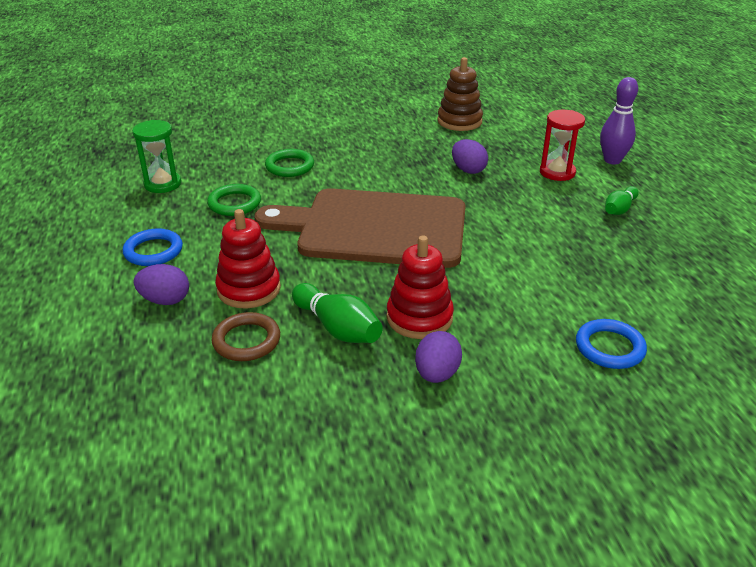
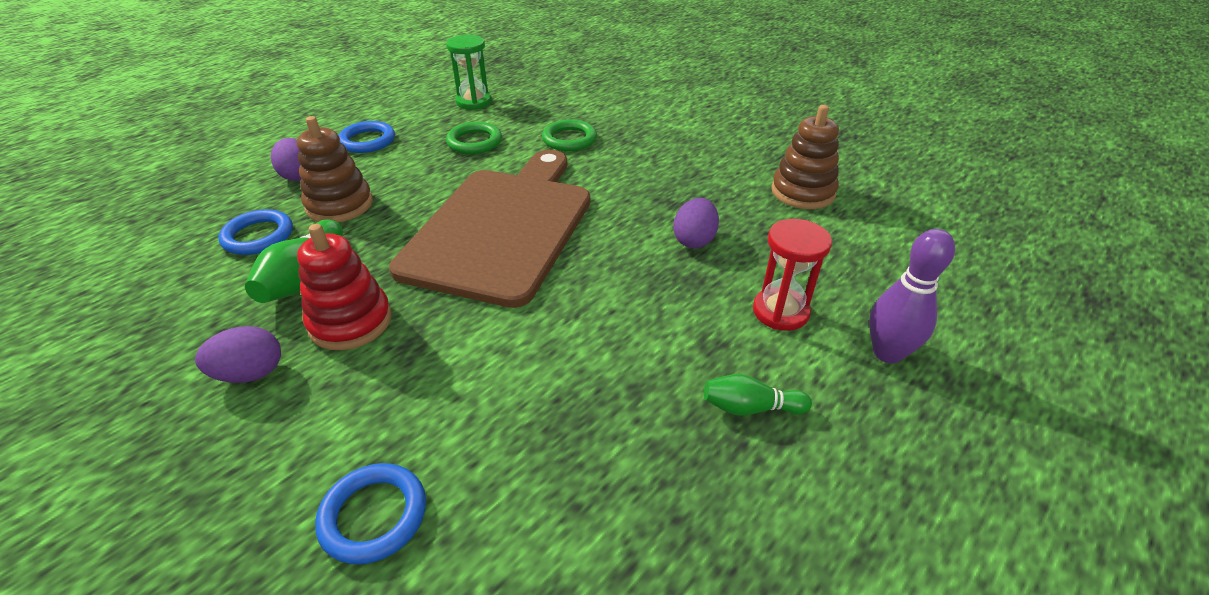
camera: 55 degrees right, 5 degrees up
brown ring [211,312,280,361] -> blue ring [218,209,293,255]
red stacking toy [215,209,281,308] -> brown stacking toy [297,116,373,222]
brown cutting board [255,188,466,268] -> brown cutting board turned 45 degrees clockwise [389,150,590,308]

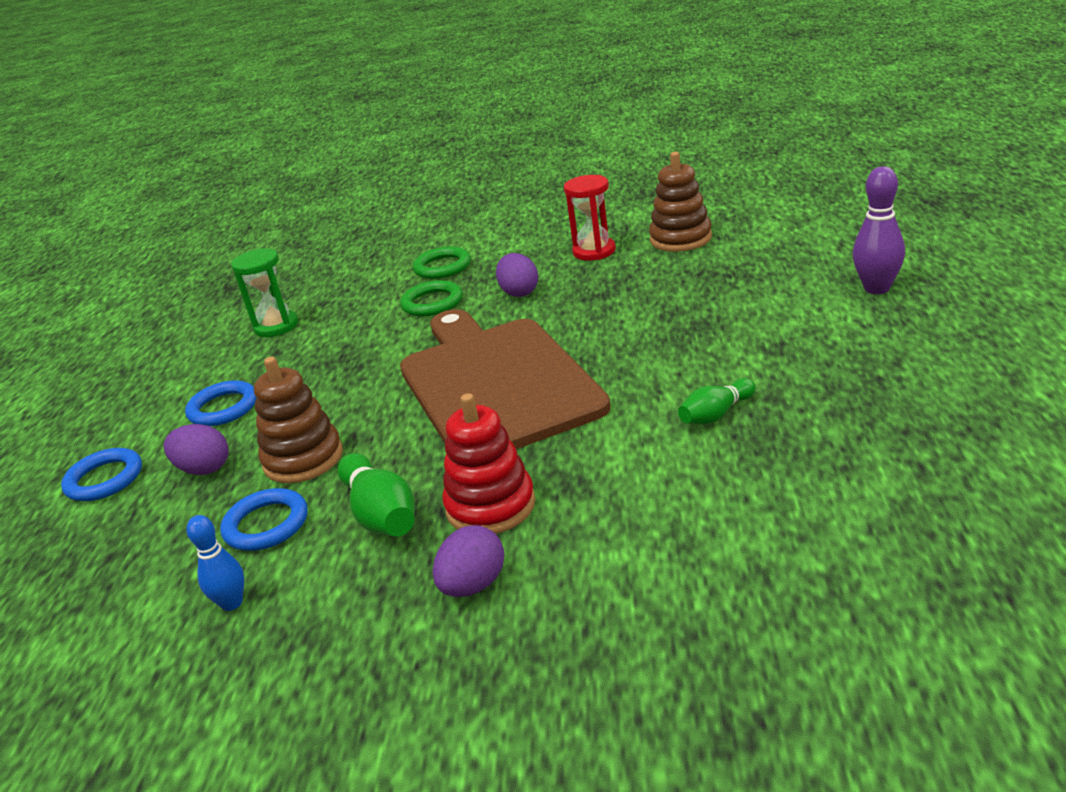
camera: 35 degrees left, 10 degrees down
blue ring [315,463,426,564] -> blue ring moved to [61,448,142,501]
green ring [446,122,502,154] -> green ring moved to [413,247,471,279]
purple egg [673,198,719,249] -> purple egg moved to [496,253,538,297]
green bowling pin [704,374,812,416] -> green bowling pin moved to [678,378,756,424]
red hourglass [753,219,832,331] -> red hourglass moved to [564,175,616,261]
none -> blue bowling pin [186,515,244,611]

